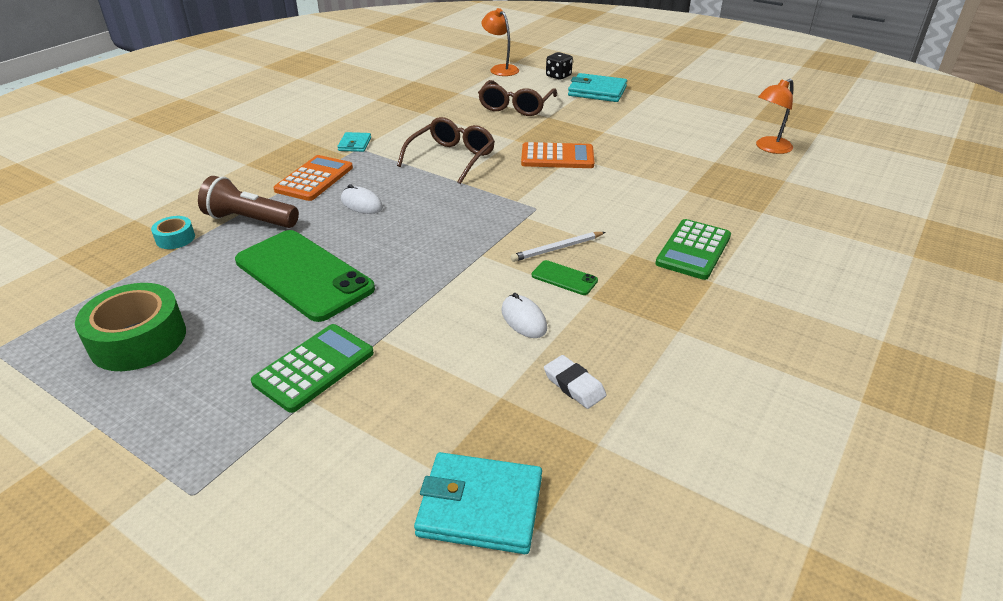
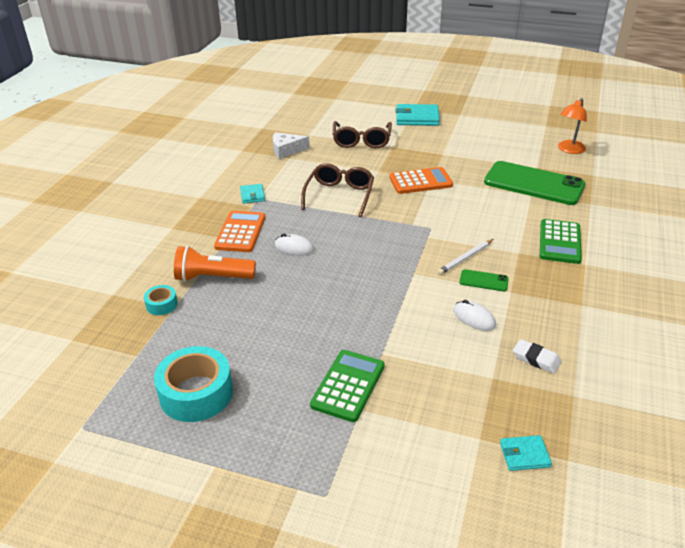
camera: 15 degrees left, 0 degrees up
green tape [75,283,186,371] -> turquoise tape [154,346,233,422]
brown flashlight [198,176,299,228] -> orange flashlight [174,246,256,282]
green phone [235,230,375,322] -> green phone moved to [484,161,586,205]
turquoise wallet [414,452,542,554] -> turquoise wallet [500,435,552,471], size x0.55
orange lamp [482,8,519,76] -> none
black dice [546,52,573,80] -> none
none -> white cheese [273,132,310,159]

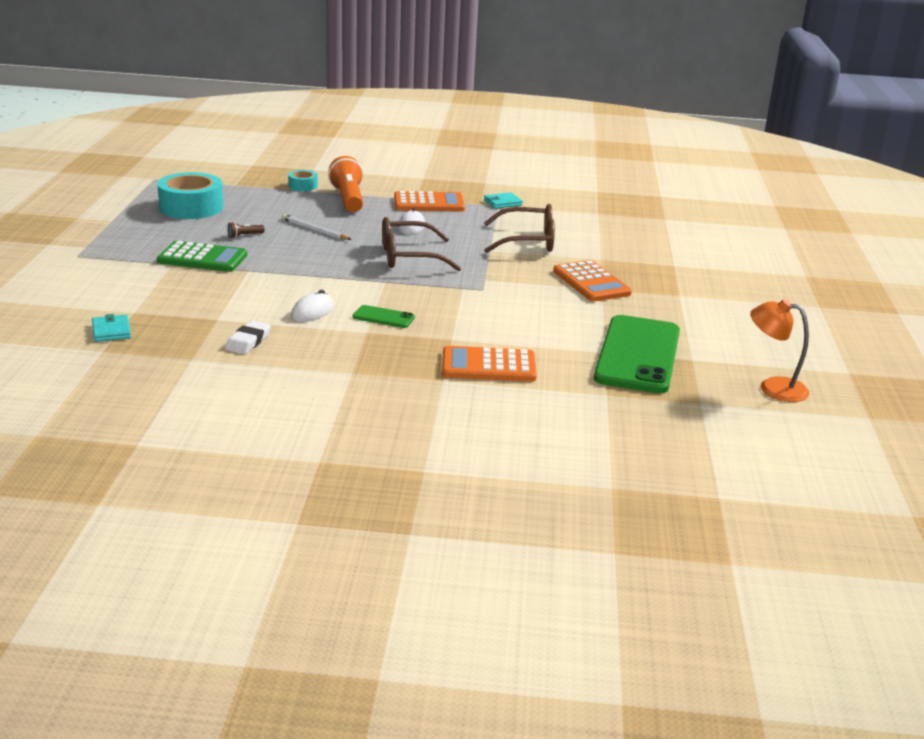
camera: 75 degrees right, 10 degrees down
white cheese [273,132,310,159] -> none
brown glasses [333,121,392,148] -> brown glasses moved to [382,217,461,271]
turquoise wallet [396,104,440,126] -> none
white pencil [437,239,493,275] -> white pencil moved to [282,214,352,240]
green phone [459,269,509,291] -> green phone turned 75 degrees counterclockwise [353,305,415,328]
green calculator [540,219,582,264] -> orange calculator [442,346,537,382]
none -> brown flashlight [227,222,265,238]

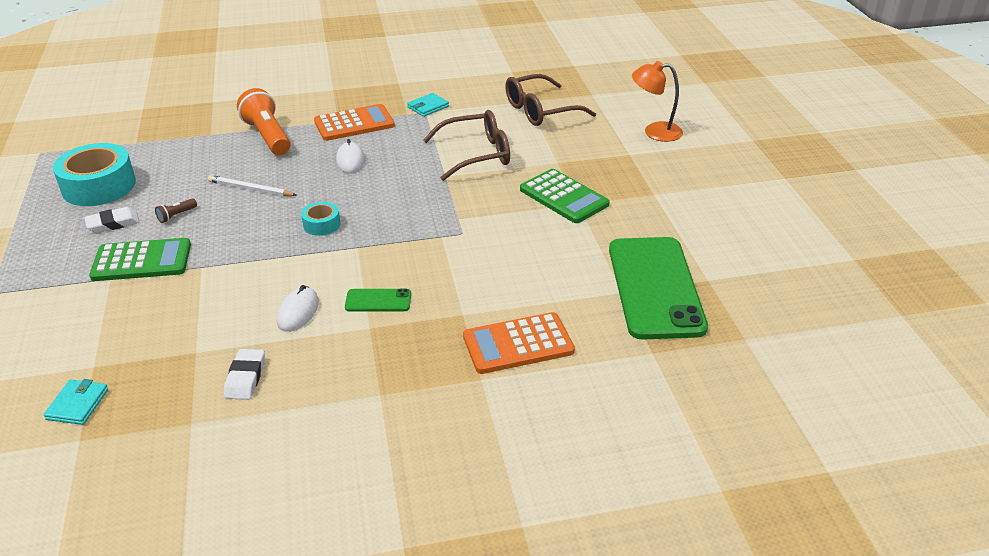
camera: 15 degrees left, 10 degrees up
turquoise wallet [92,314,131,342] -> turquoise wallet turned 45 degrees clockwise [44,379,108,425]
turquoise tape [288,170,318,191] -> turquoise tape moved to [301,202,340,236]
brown glasses [382,217,461,271] -> brown glasses moved to [505,74,596,126]
orange calculator [553,260,632,302] -> green calculator [520,169,610,223]
orange lamp [750,299,809,402] -> orange lamp moved to [632,61,683,142]
none -> white eraser [84,207,139,233]

